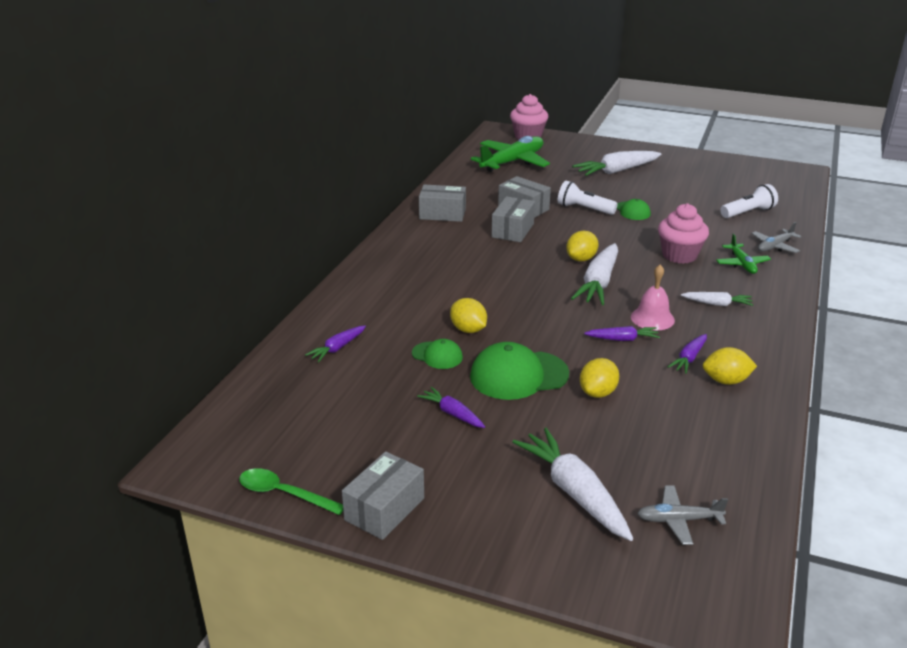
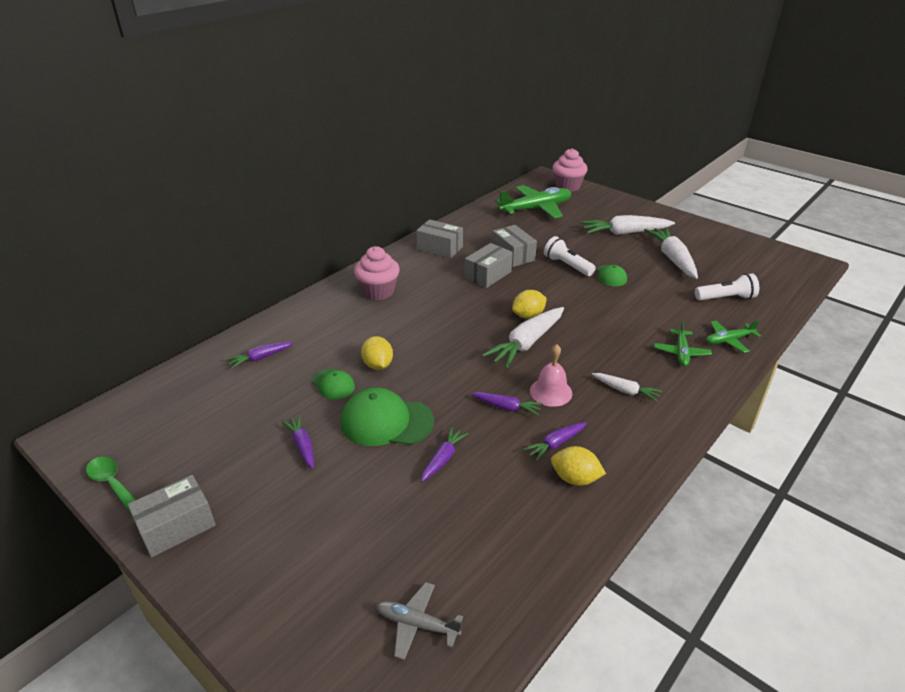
camera: 20 degrees right, 5 degrees up
white carrot [512,428,633,541] -> white carrot moved to [644,227,698,279]
yellow lemon [580,358,619,398] -> purple carrot [421,427,469,482]
pink cupcake [658,203,709,264] -> pink cupcake moved to [354,246,400,300]
grey plane [751,222,802,253] -> green plane [706,320,761,353]

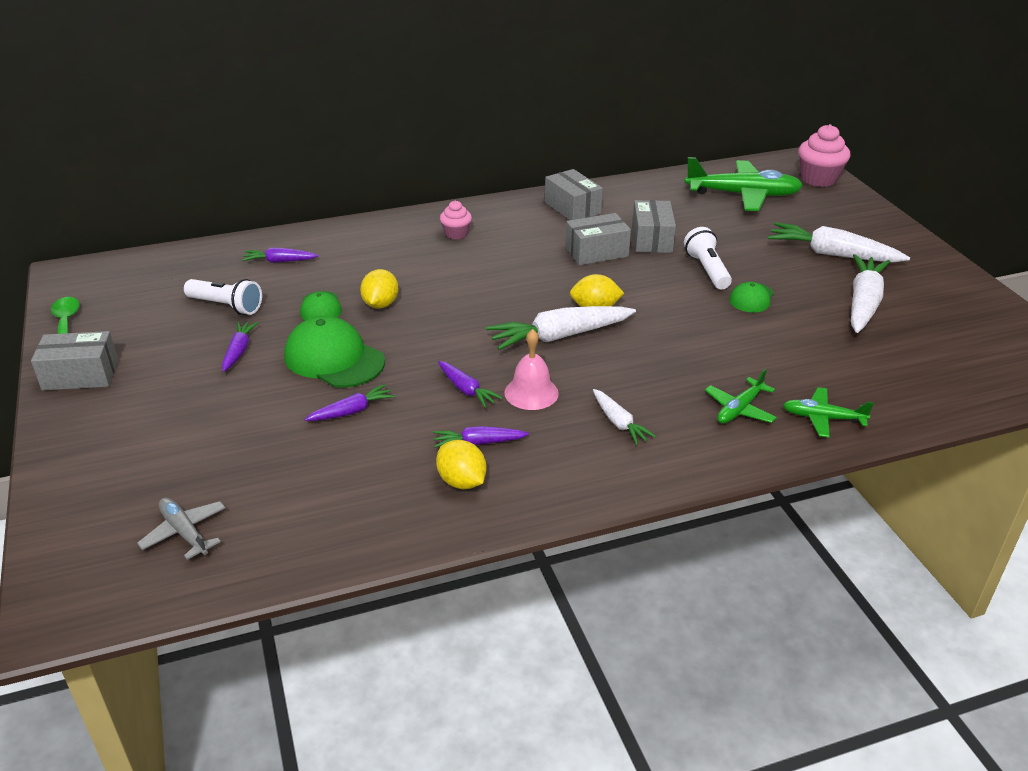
camera: 30 degrees right, 0 degrees up
pink cupcake [354,246,400,300] -> pink cupcake [440,201,472,239], size x0.58
white flashlight [695,273,759,301] -> white flashlight moved to [184,279,262,315]

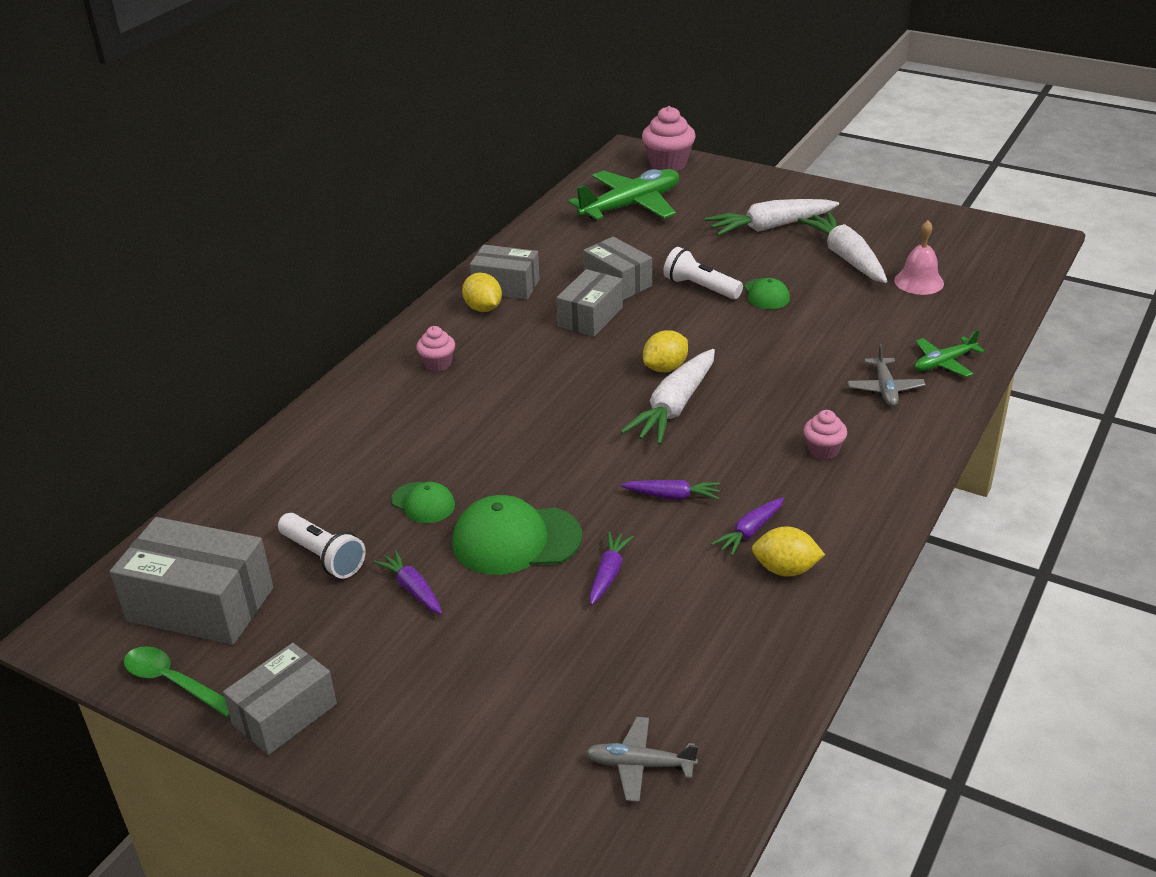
camera: 40 degrees left, 0 degrees up
white flashlight [184,279,262,315] -> white flashlight turned 60 degrees clockwise [278,513,366,579]
purple carrot [242,248,318,263] -> none
yellow lemon [360,269,398,309] -> yellow lemon moved to [462,273,502,312]
pink bell [504,329,559,410] -> pink bell moved to [894,220,944,295]
white carrot [593,389,656,445] -> pink cupcake [804,410,847,460]
green plane [705,369,777,423] -> grey plane [847,344,925,407]
none -> grey box [110,517,273,645]

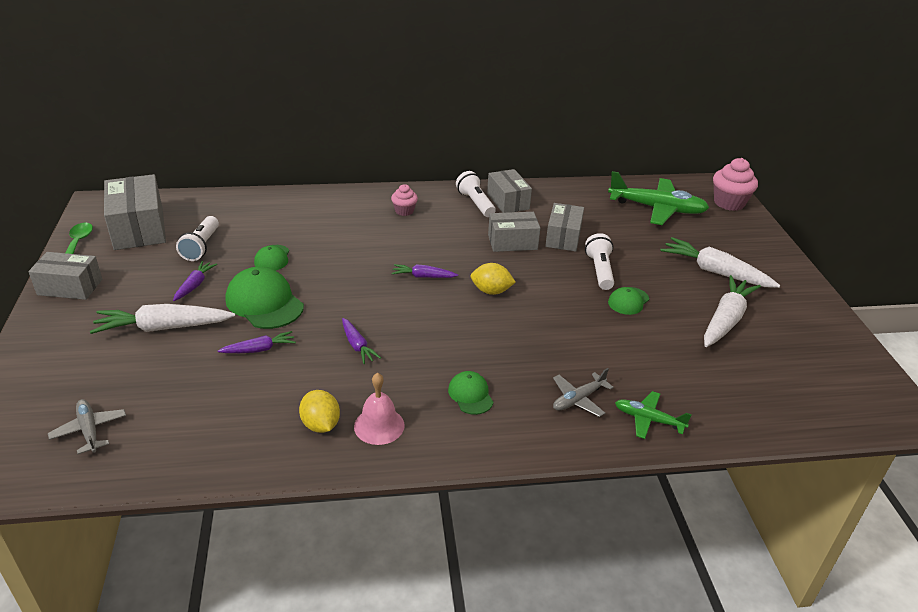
camera: 50 degrees right, 0 degrees up
yellow lemon [462,273,502,312] -> white flashlight [456,171,496,217]
white carrot [620,349,715,445] -> white carrot moved to [90,304,235,334]
purple carrot [711,498,784,556] -> purple carrot moved to [392,264,458,278]
pink cupcake [804,410,847,460] -> green cap [448,371,493,415]
pink bell [894,220,944,295] -> pink bell moved to [354,373,405,445]

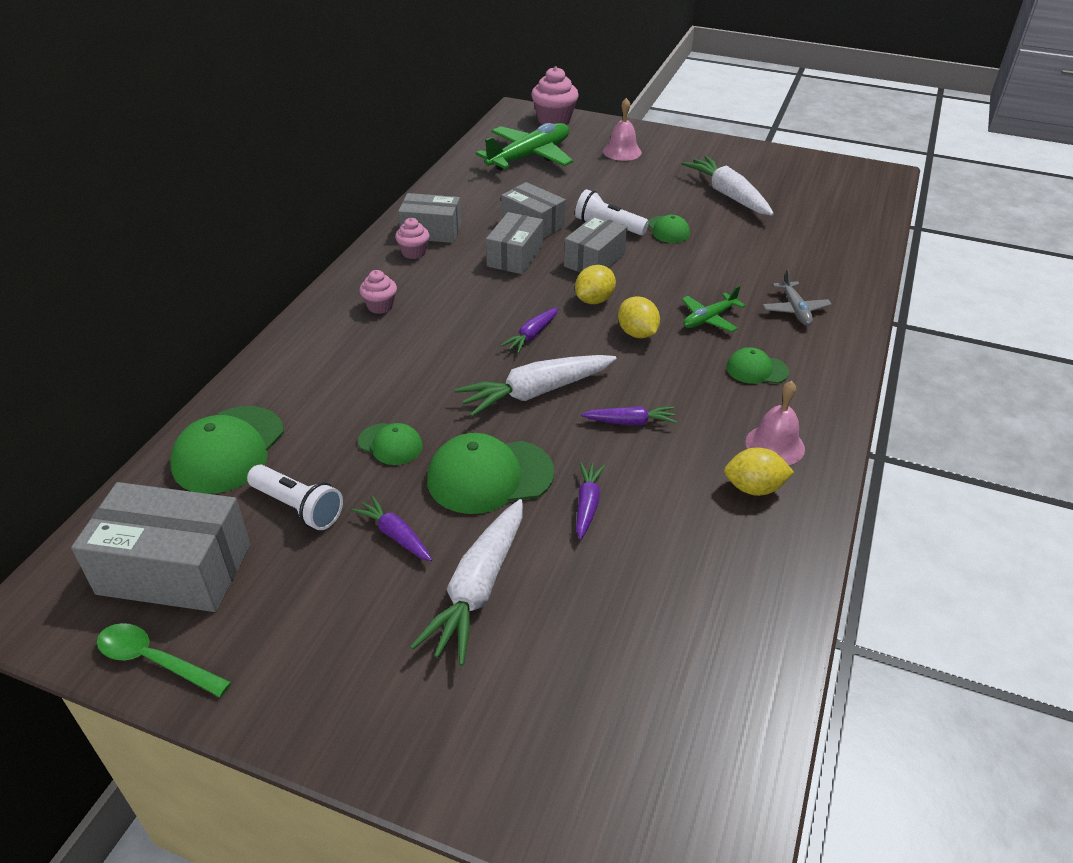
camera: 60 degrees left, 5 degrees up
grey box [28,252,102,300] -> grey box moved to [564,215,628,273]
grey plane [48,399,126,454] -> none
white flashlight [456,171,496,217] -> pink cupcake [395,218,430,259]
green plane [615,391,692,439] -> green plane moved to [682,286,746,332]
white carrot [660,237,780,288] -> white carrot moved to [455,355,617,417]
none -> green cap [170,406,284,494]
none -> pink bell [603,98,642,161]
none -> yellow lemon [618,296,660,338]

